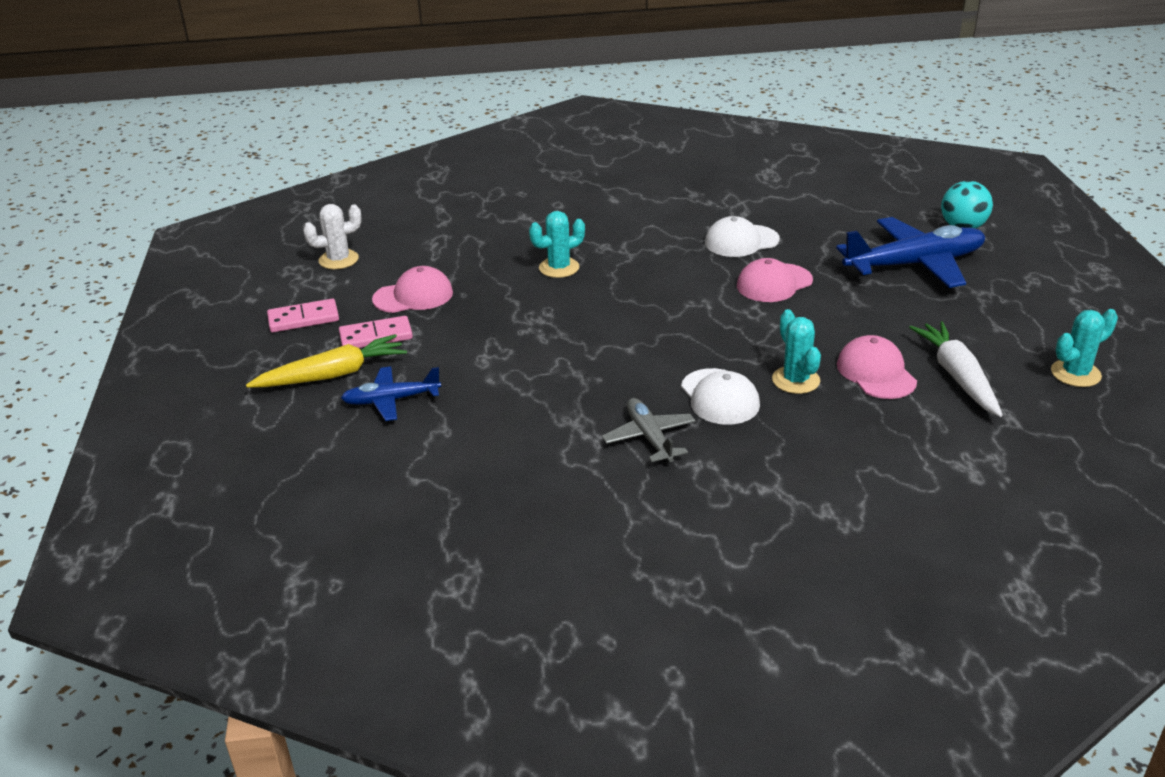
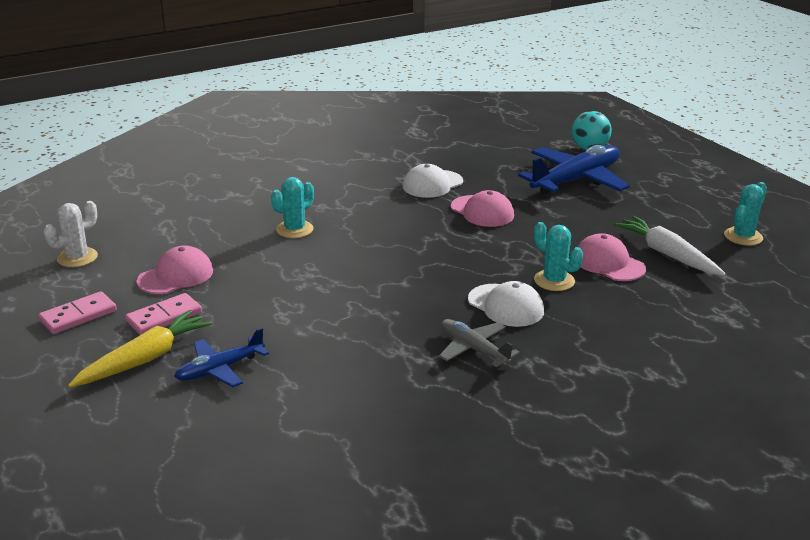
camera: 25 degrees left, 5 degrees down
pink cap [737,258,813,302] -> pink cap turned 75 degrees counterclockwise [451,190,514,227]

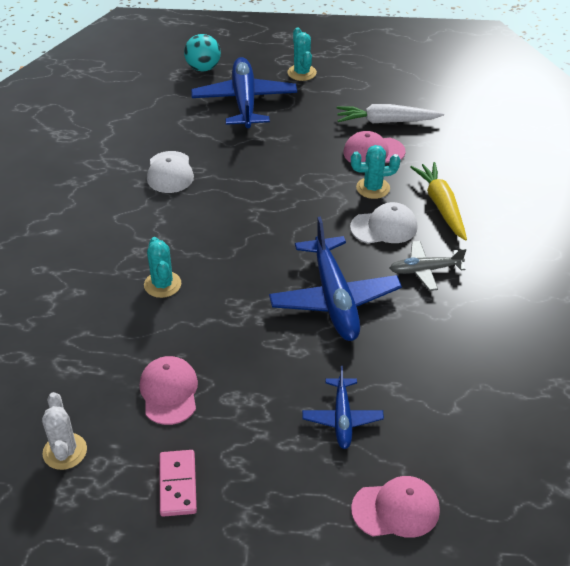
camera: 55 degrees left, 15 degrees up
yellow carrot [68,310,213,388] -> yellow carrot moved to [410,162,467,241]
pink domino [125,293,202,335] -> none
pink cap [451,190,514,227] -> pink cap moved to [351,476,440,538]
turquoise cactus [724,182,767,246] -> turquoise cactus moved to [287,28,317,81]
none -> blue plane [269,217,402,341]

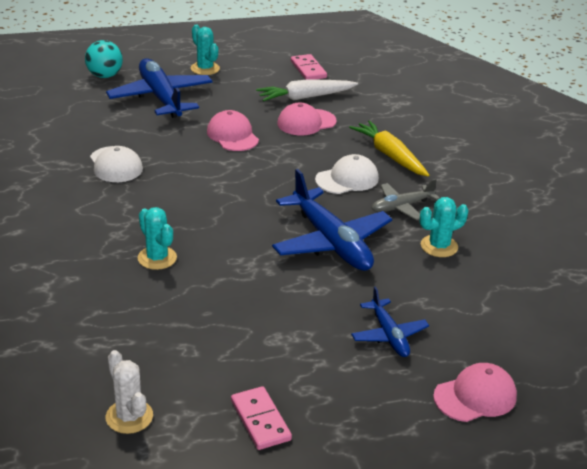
camera: 20 degrees left, 10 degrees down
pink cap [140,356,198,425] -> pink cap moved to [207,110,259,151]
turquoise cactus [351,145,400,199] -> turquoise cactus moved to [420,197,468,257]
none -> pink domino [291,54,327,80]

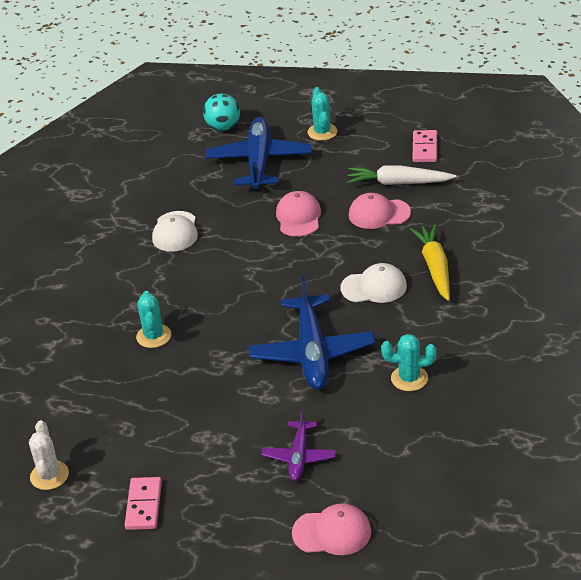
camera: 30 degrees right, 5 degrees up
blue plane [351,286,429,357] -> purple plane [261,409,336,481]
grey plane [372,179,440,220] -> none

